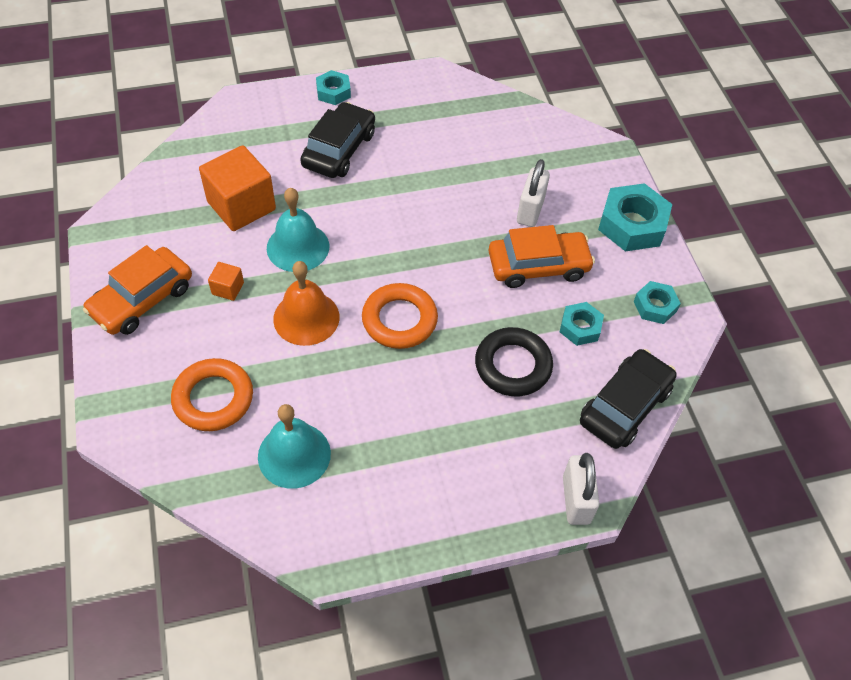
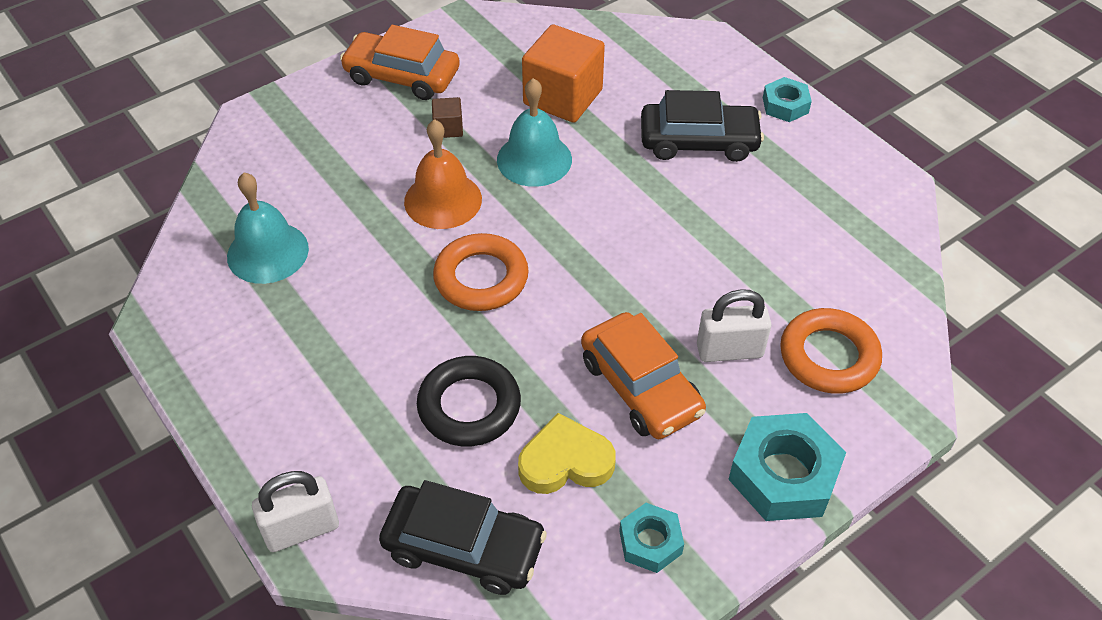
camera: 70 degrees right, 5 degrees down
orange ring [171,358,253,431] -> orange ring moved to [780,308,882,394]
orange cube [208,262,244,301] -> brown cube [432,97,463,138]
turquoise nut [560,302,604,346] -> yellow heart [518,413,616,494]

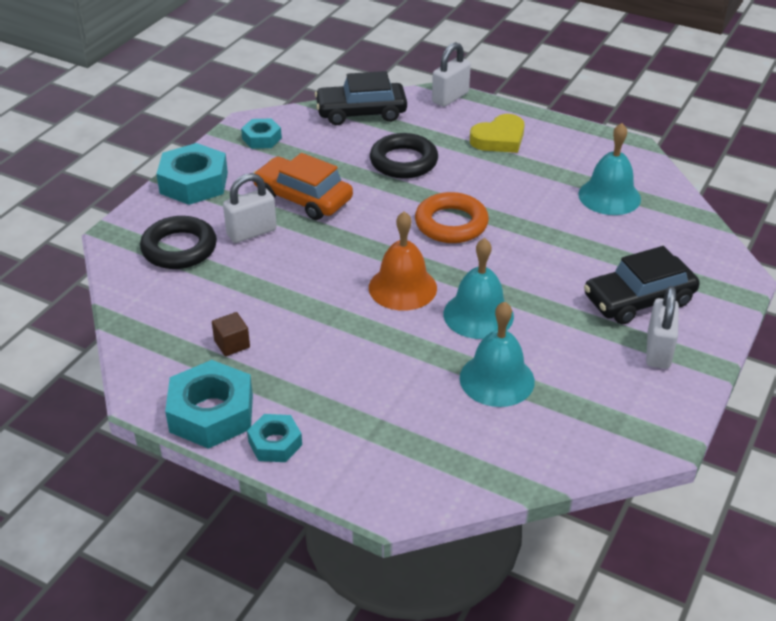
camera: 155 degrees right, 10 degrees down
orange car [340,25,460,100] -> white padlock [646,286,679,369]
orange bell [404,119,482,229] -> orange bell moved to [369,211,437,311]
brown cube [432,97,463,138] -> brown cube moved to [212,312,250,356]
yellow heart [518,413,616,494] -> yellow heart moved to [470,114,525,153]
orange cube [522,24,605,123] -> turquoise bell [460,301,535,407]
black car [641,90,764,162] -> black car moved to [584,246,700,324]
orange ring [780,308,882,394] -> black ring [140,216,217,269]
none -> turquoise nut [165,360,253,449]

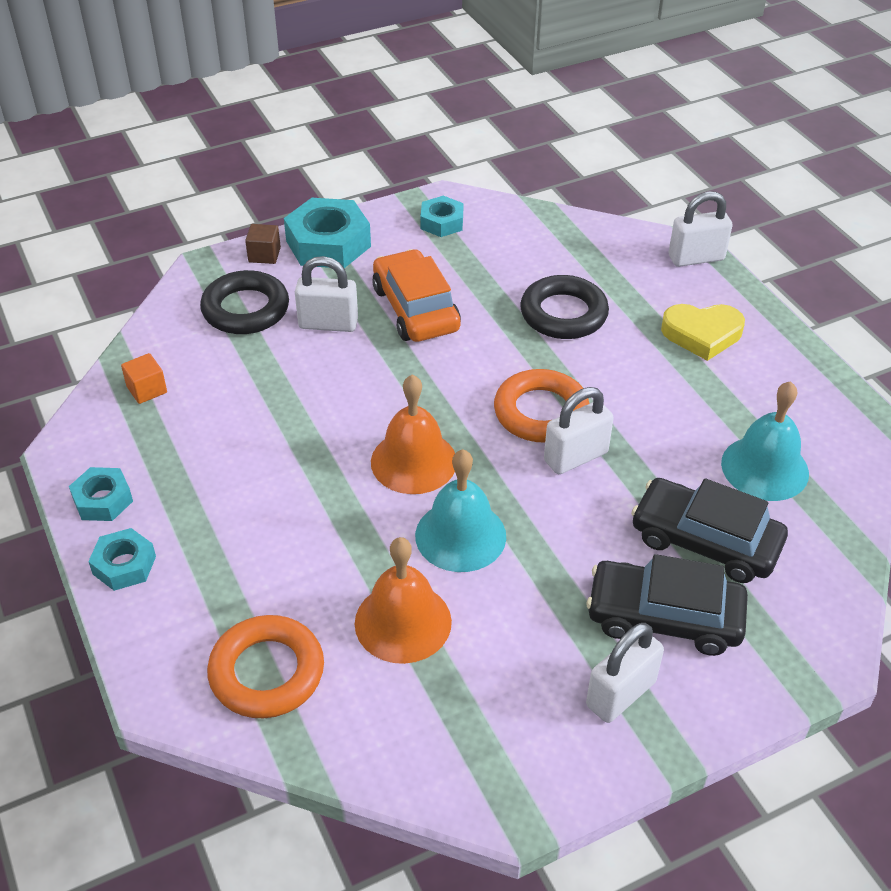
camera: 35 degrees right, 5 degrees up
turquoise nut [165,360,253,449] -> turquoise nut [69,467,133,521], size x0.57
brown cube [212,312,250,356] -> brown cube moved to [245,224,281,264]
black car [314,71,407,125] -> black car moved to [631,478,788,583]
turquoise bell [460,301,535,407] -> orange bell [355,537,452,664]
none -> orange cube [121,353,167,404]
none -> orange ring [207,615,324,718]
none -> white padlock [544,387,614,474]

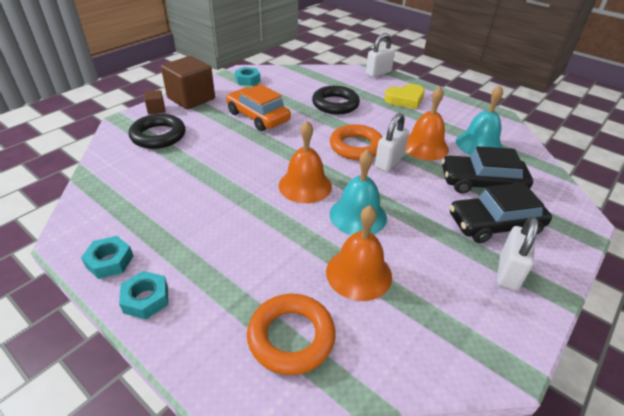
camera: 25 degrees left, 5 degrees down
orange cube [121,353,167,404] -> none
turquoise nut [284,198,371,268] -> brown cube [161,56,215,110]
white padlock [295,256,358,332] -> none
none -> orange bell [405,87,449,161]

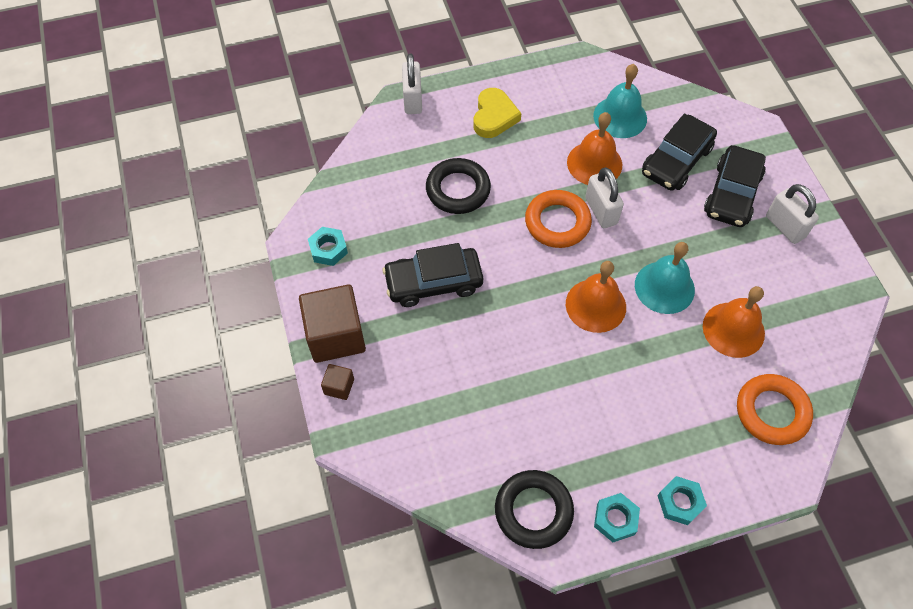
camera: 55 degrees left, 20 degrees up
black ring [129,114,185,149] -> black ring moved to [495,470,574,549]
orange car [226,84,291,131] -> black car [383,243,483,307]

